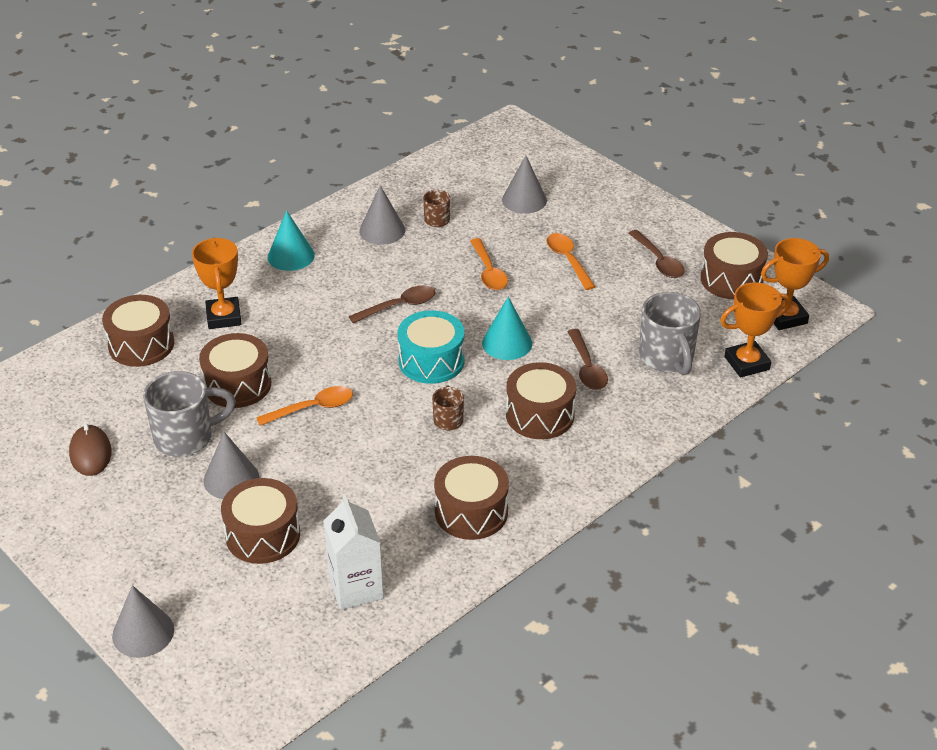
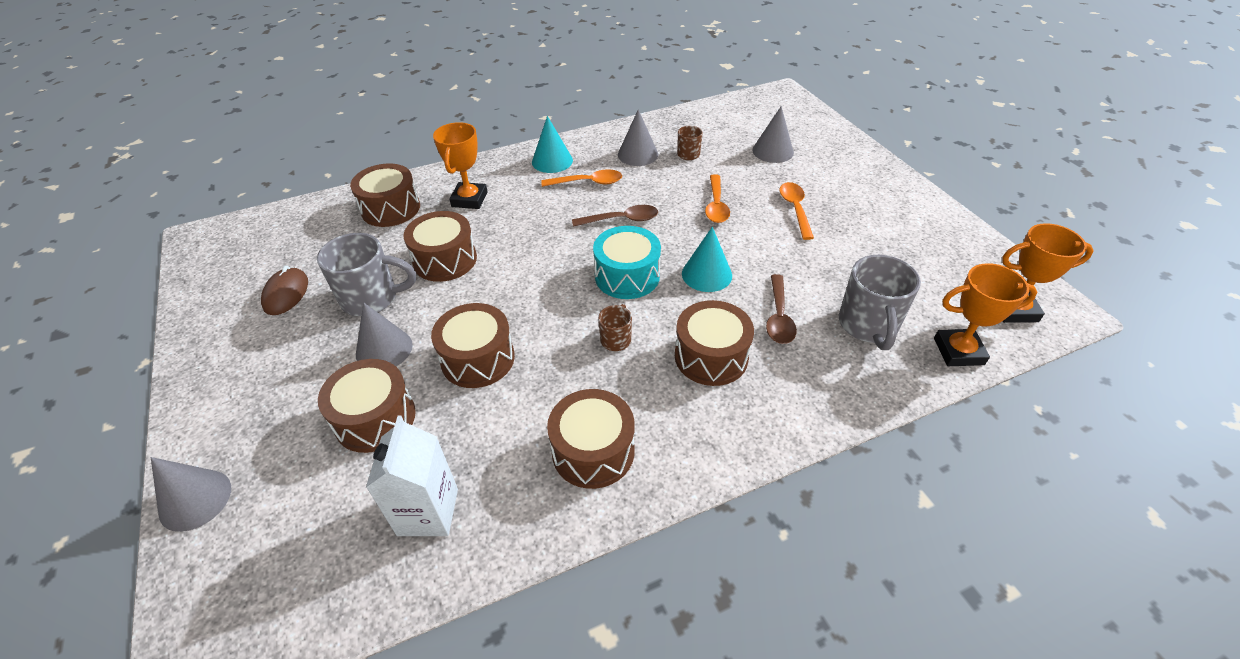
camera: 20 degrees right, 5 degrees up
orange spoon [256,386,353,426] -> orange spoon moved to [541,169,622,187]
brown spoon [628,230,685,278] -> none
brown drum [701,232,768,299] -> brown drum moved to [431,303,515,388]

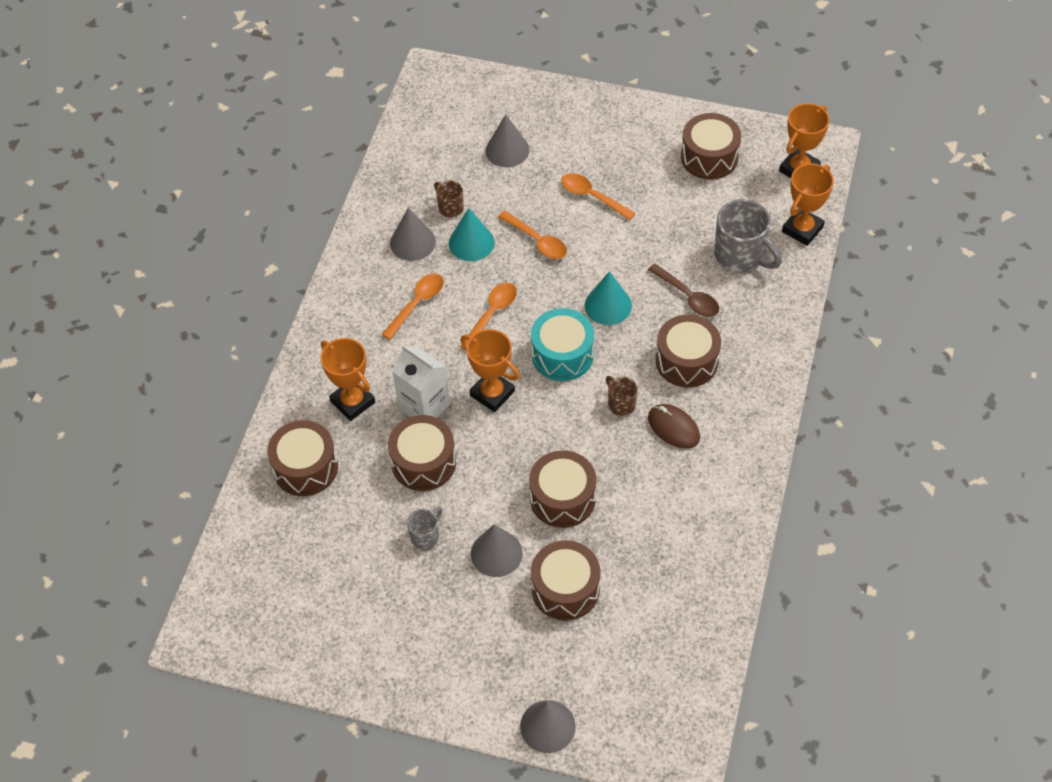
camera: 50 degrees left, 10 degrees up
brown mouse [261,265,308,315] -> brown mouse moved to [648,404,700,449]
grey mug [317,233,416,316] -> grey mug [407,507,443,549], size x0.52
white carton [366,416,458,536] -> white carton moved to [392,344,450,418]
turquoise cone [532,116,573,173] -> turquoise cone moved to [449,208,495,261]
brown drum [547,389,635,489] -> brown drum moved to [681,113,741,180]
brown spoon [572,205,658,227] -> orange spoon [460,282,517,351]
none -> orange trophy [460,329,520,412]

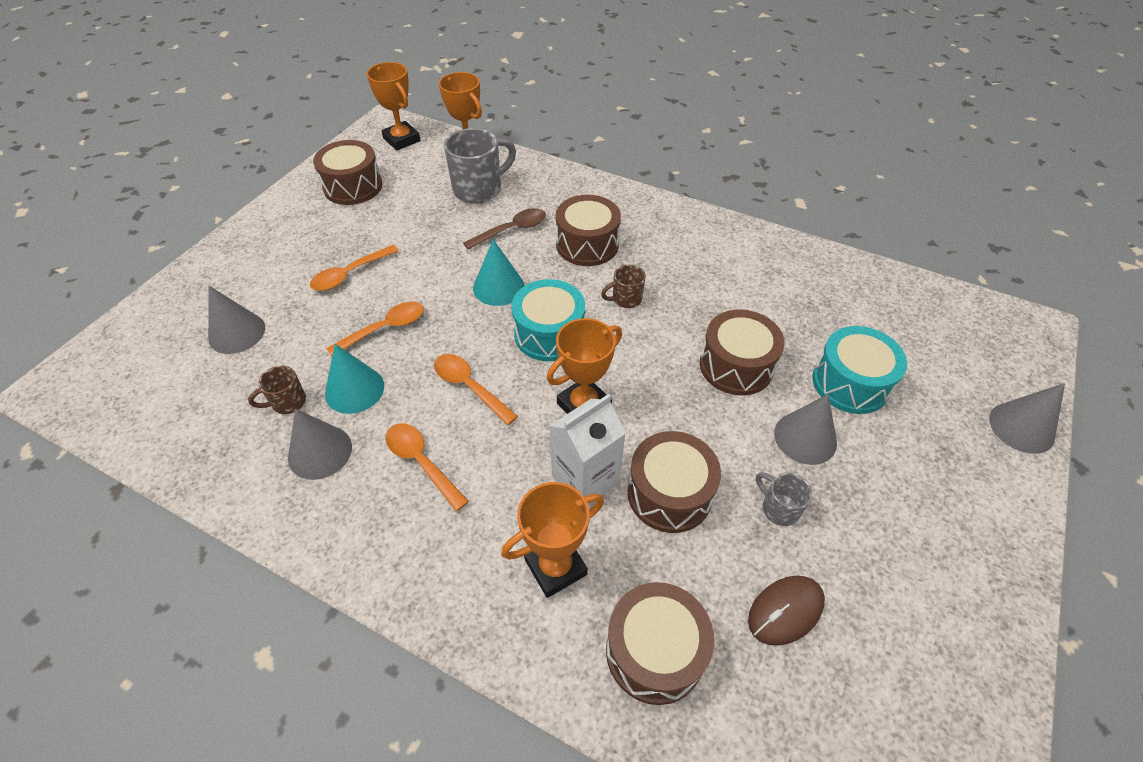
camera: 80 degrees left, 5 degrees down
brown drum [531,540,600,621] -> turquoise drum [812,326,907,414]
brown mouse [648,404,700,449] -> brown mouse moved to [748,576,825,646]

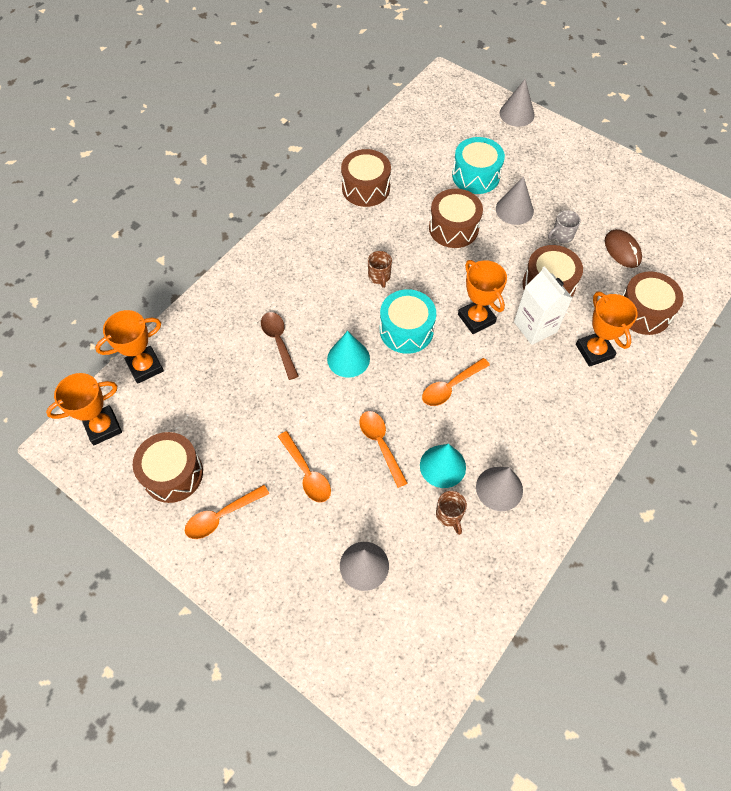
camera: 80 degrees left, 10 degrees up
orange spoon [385,423,469,511] -> orange spoon moved to [185,485,269,539]
grey mug [444,128,516,204] -> none
brown drum [555,195,621,266] -> brown drum moved to [341,149,391,207]

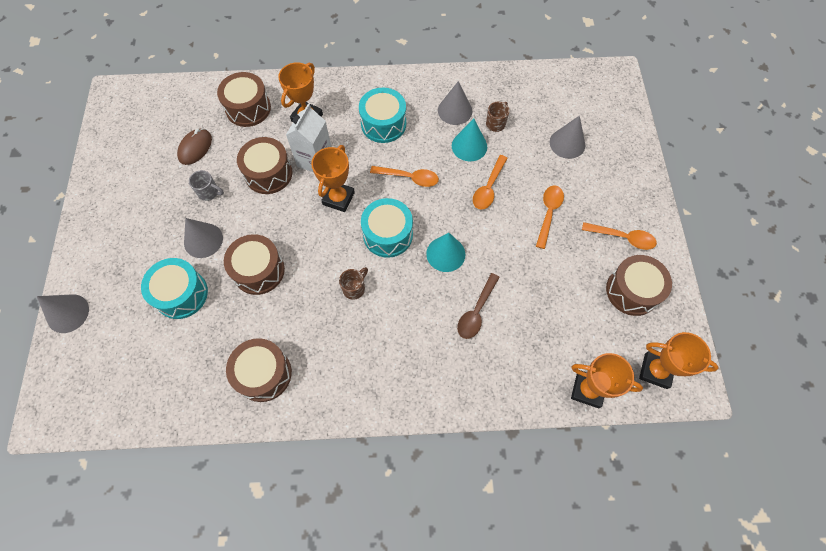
camera: 130 degrees left, 5 degrees up
none -> turquoise drum [359,88,406,143]

